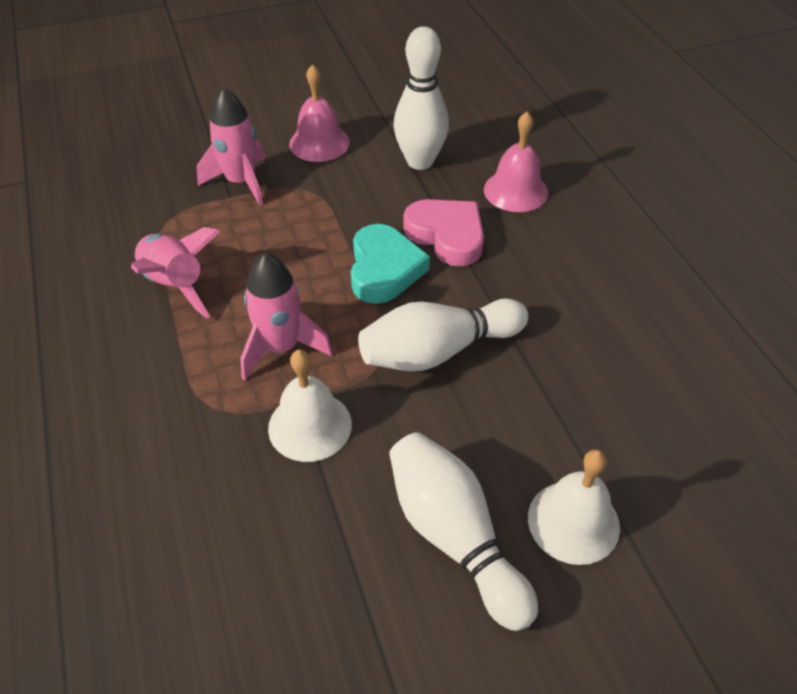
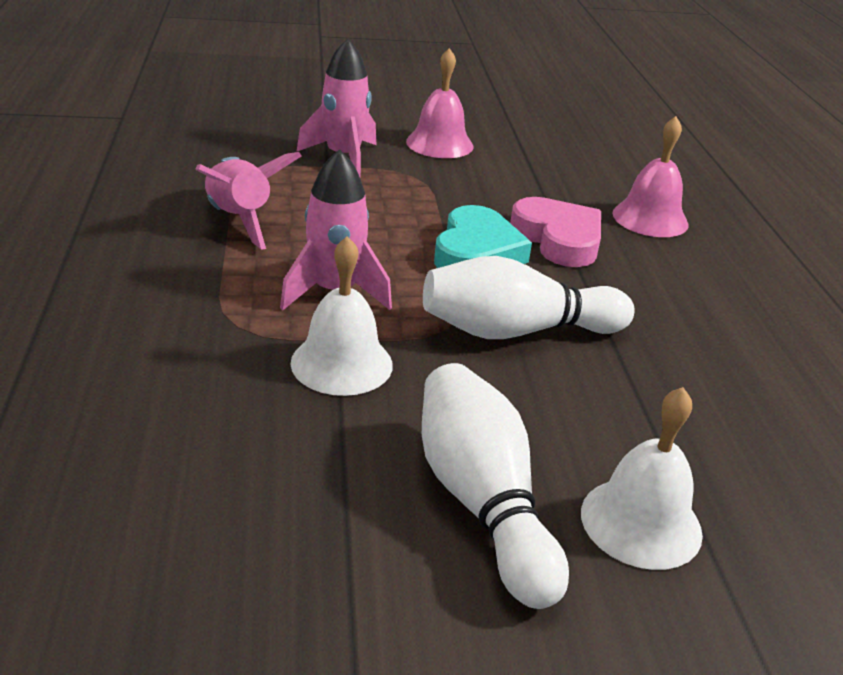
camera: 10 degrees right, 15 degrees down
white bowling pin [393,26,449,170] -> none

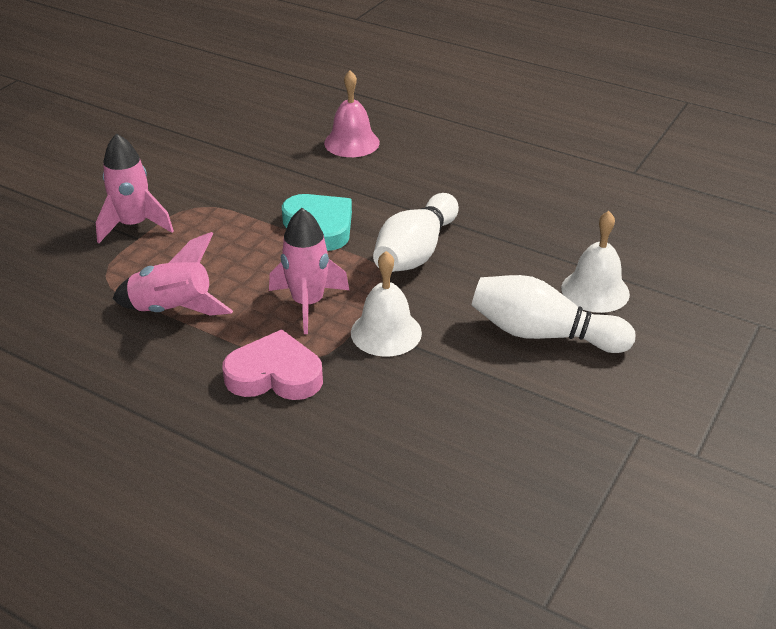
camera: 50 degrees left, 5 degrees up
pink bell [406,48,473,158] -> none
pink heart [510,197,601,267] -> pink heart moved to [222,329,323,400]

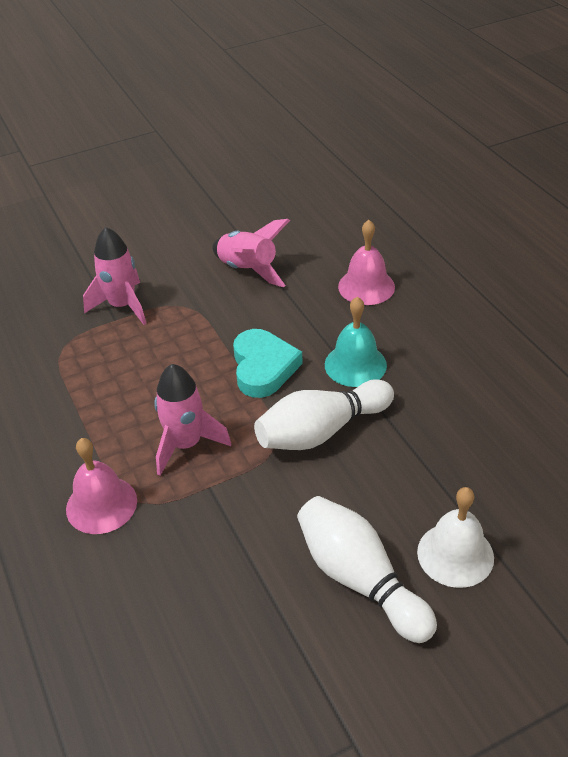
camera: 35 degrees right, 5 degrees up
pink rocket [113,232,233,316] -> pink rocket moved to [212,219,290,287]
pink heart [222,329,323,400] -> pink bell [66,438,137,534]
white bell [351,251,422,357] -> none
none -> turquoise bell [325,297,387,387]

